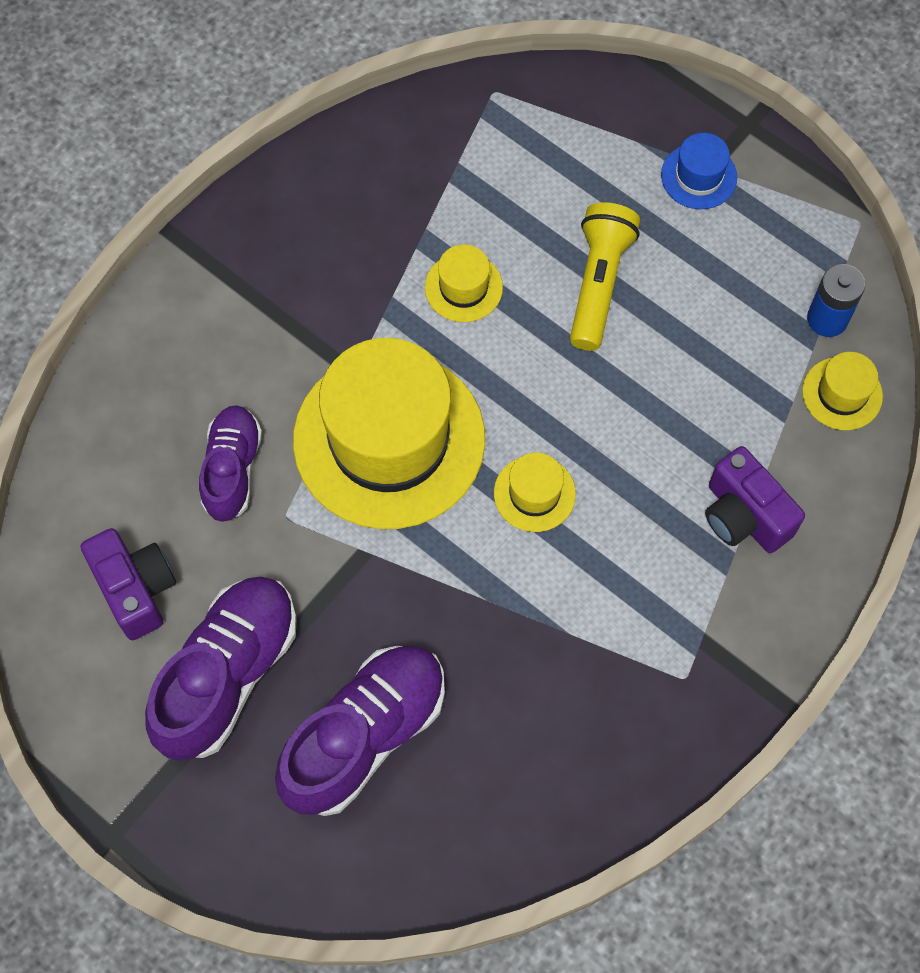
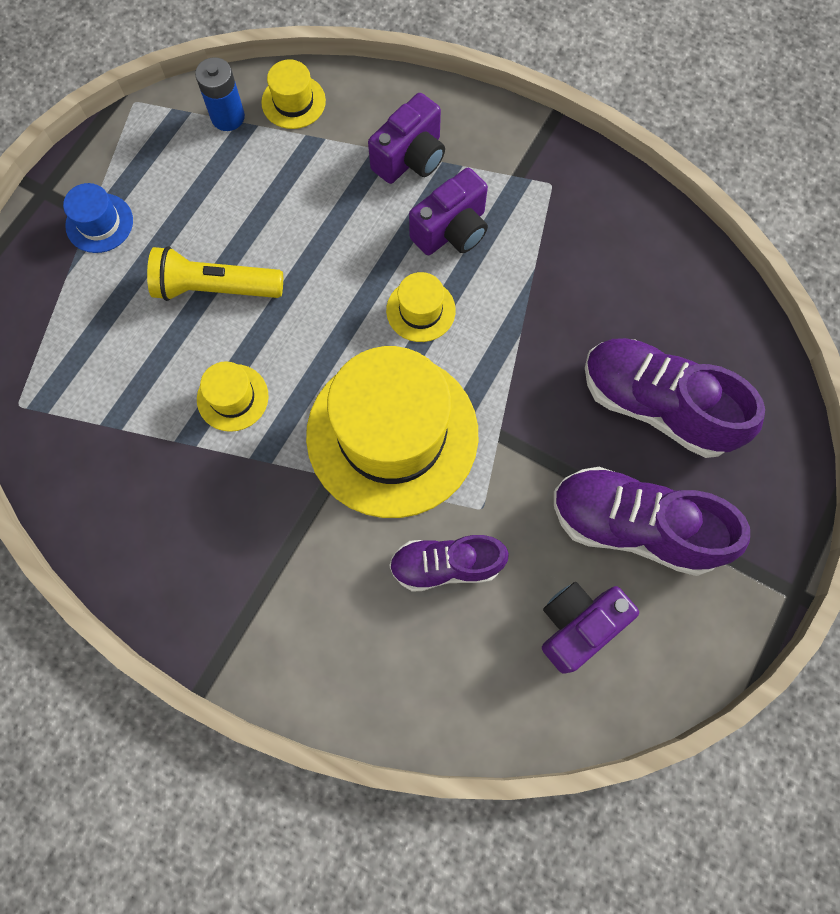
camera: 100 degrees left, 5 degrees up
none -> purple camera [409,168,488,255]

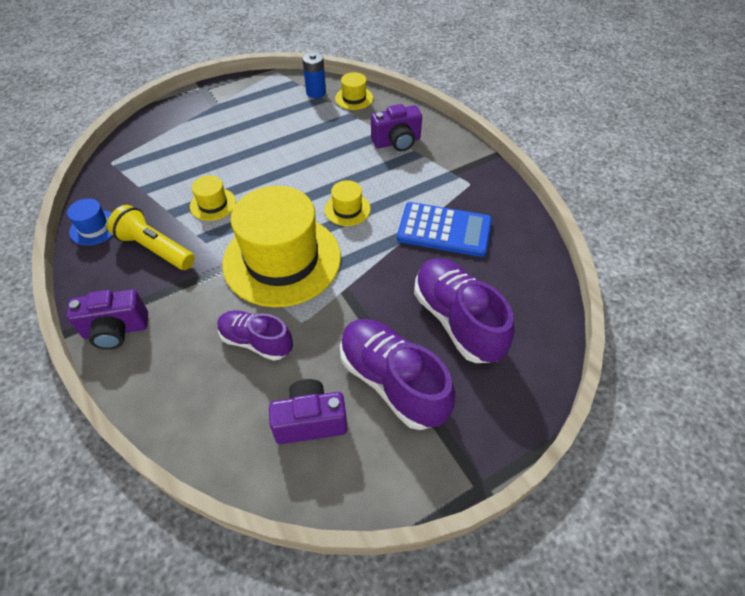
camera: 30 degrees right, 20 degrees down
blue hat [63,183,133,253] -> blue hat moved to [67,198,113,246]
yellow flashlight [147,246,283,301] -> yellow flashlight moved to [107,205,195,270]
purple camera [409,168,488,255] -> purple camera moved to [66,289,148,349]
none -> blue calculator [397,202,492,257]

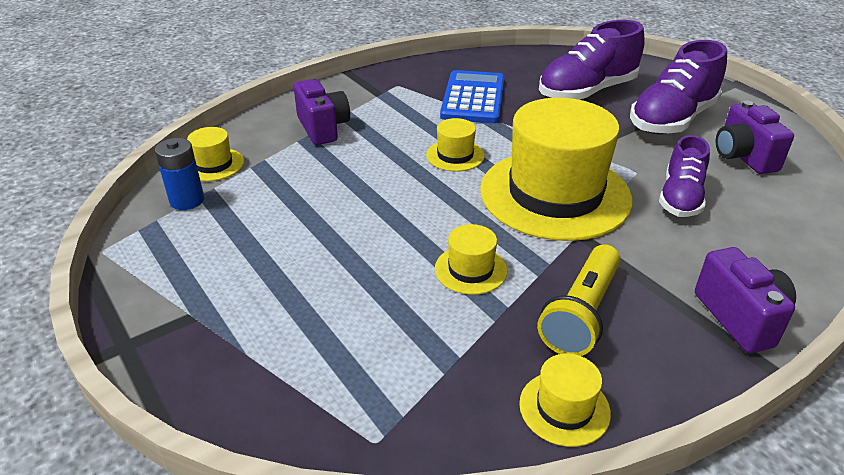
camera: 95 degrees left, 15 degrees down
blue hat [67,198,113,246] -> yellow hat [519,354,611,447]

